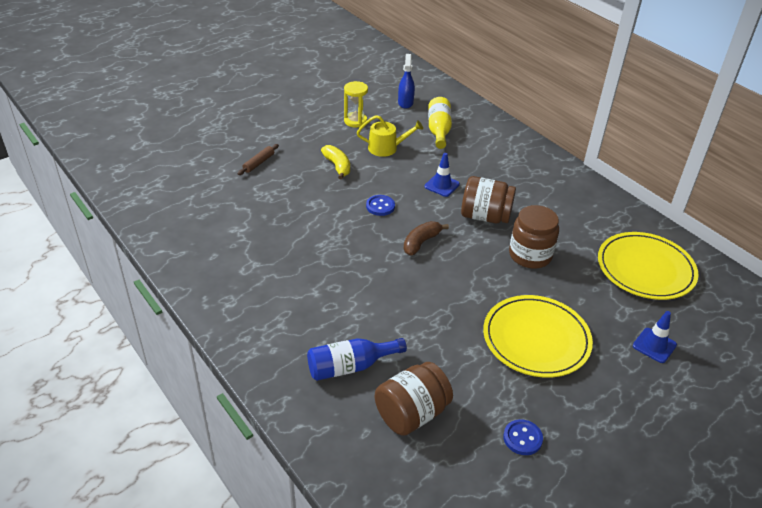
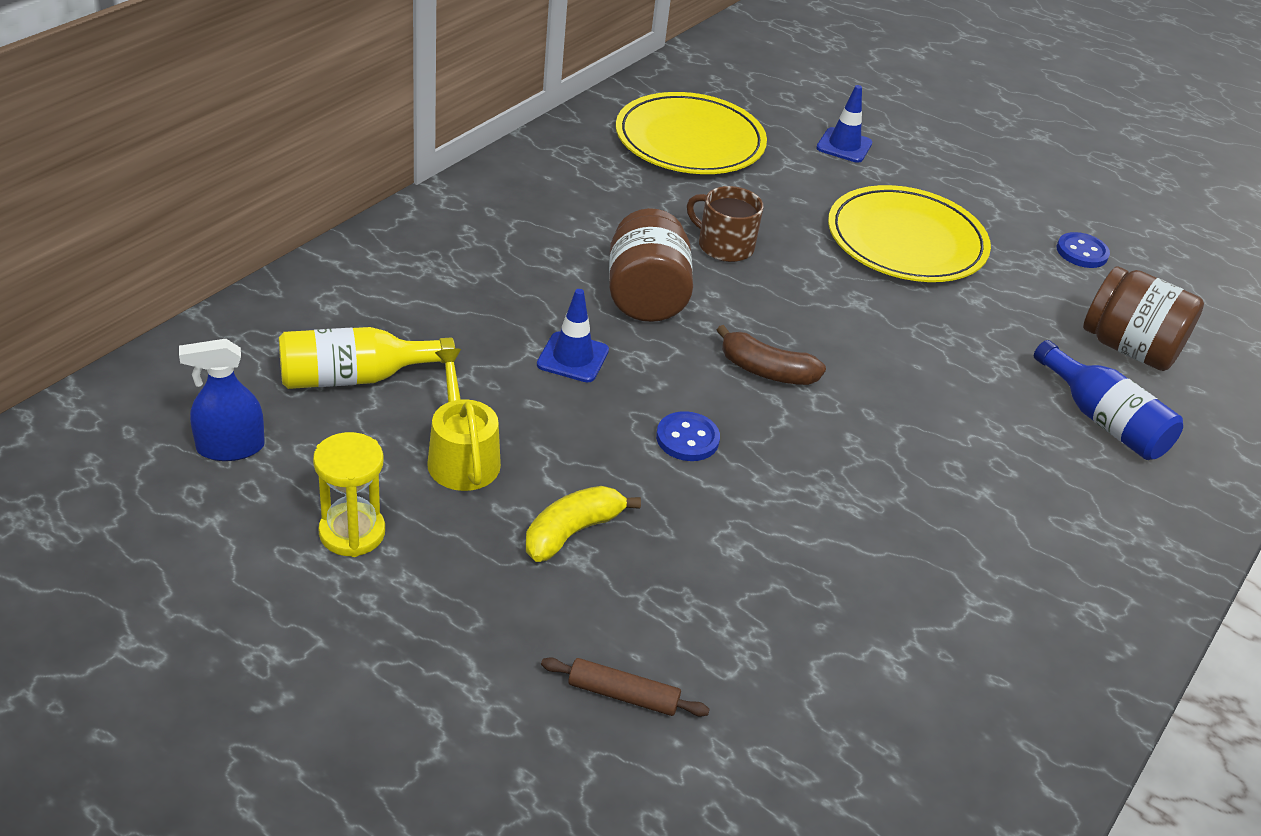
camera: 110 degrees left, 0 degrees up
brown jar [509,205,559,268] -> brown mug [687,186,764,262]

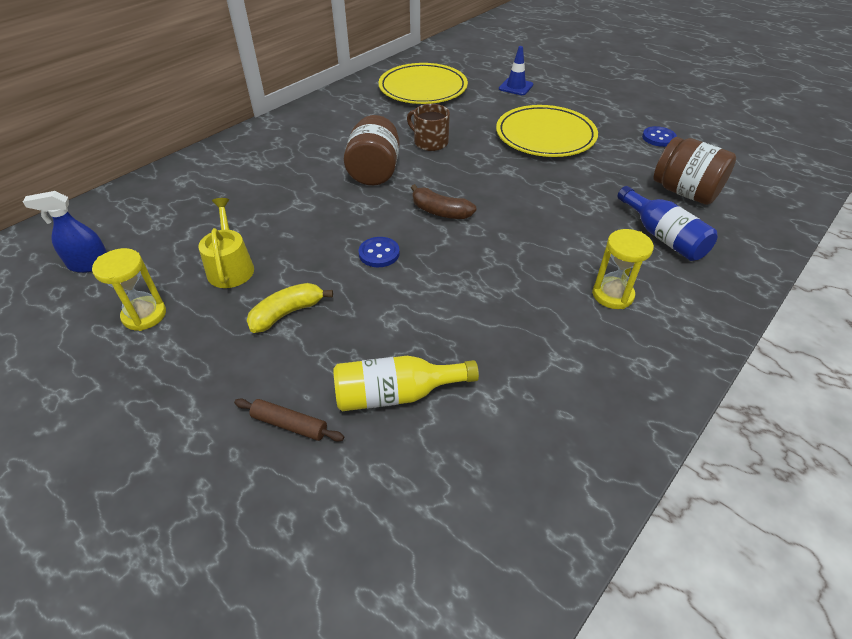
camera: 10 degrees right, 5 degrees up
yellow bottle [279,327,455,389] -> yellow bottle moved to [333,356,479,411]
blue traffic cone [537,289,609,382] -> none
none -> yellow hourglass [592,229,654,309]

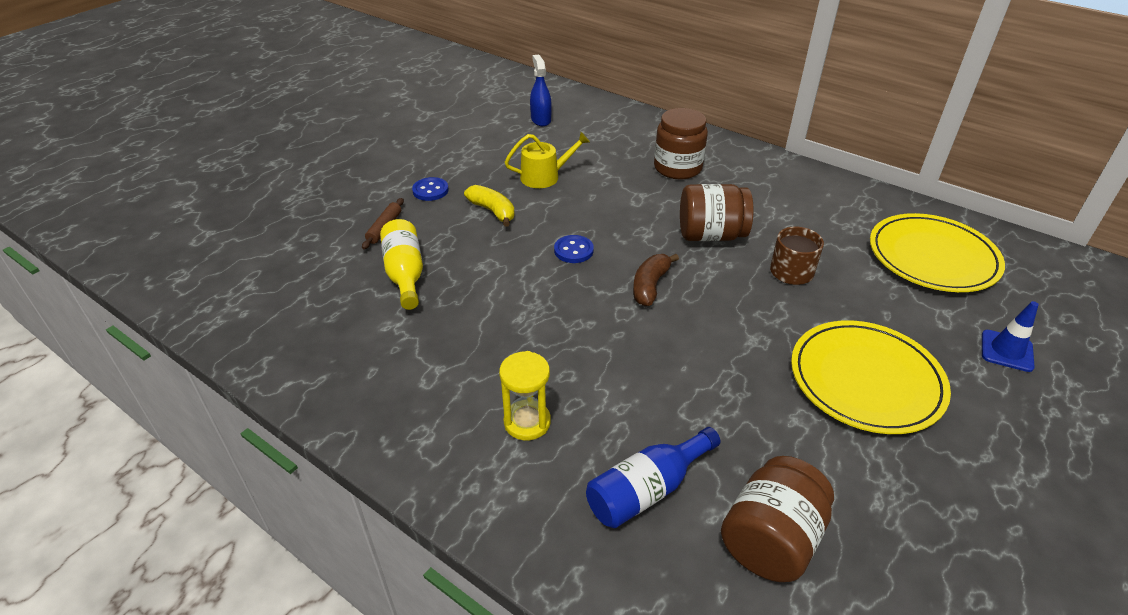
camera: 85 degrees right, 5 degrees down
yellow hourglass [92,248,166,331] -> none
blue button [642,126,677,147] -> blue button moved to [412,177,449,201]
none -> brown jar [654,108,708,179]

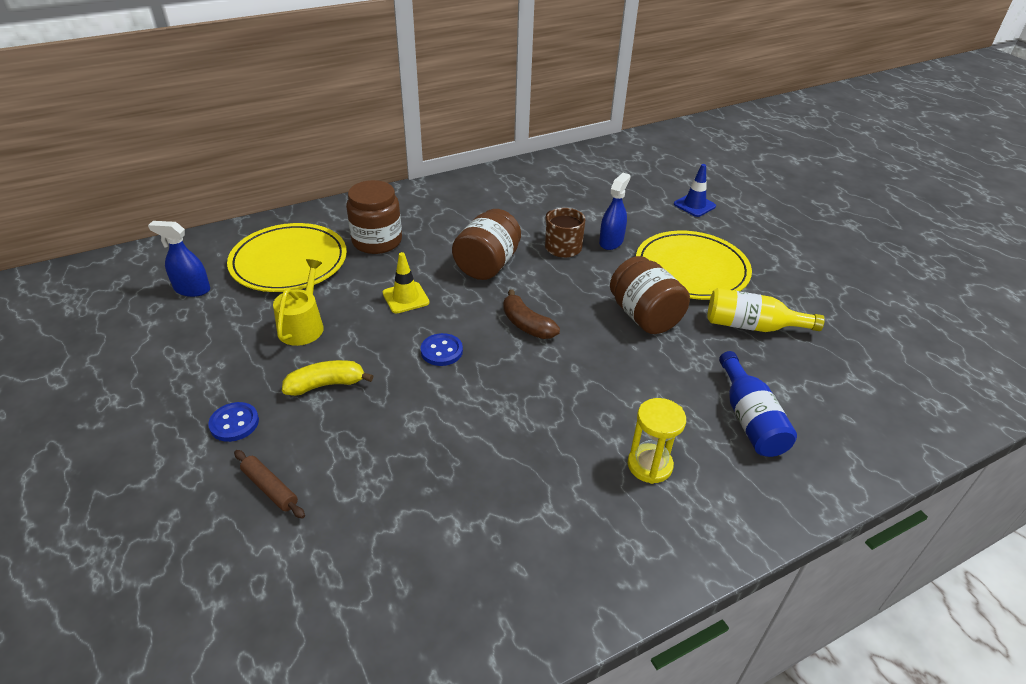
camera: 65 degrees left, 0 degrees up
yellow bottle [380,219,423,310] -> yellow bottle moved to [707,288,825,332]
brown jar [721,456,834,582] -> brown jar moved to [610,256,690,334]
yellow plate [870,213,1005,292] -> yellow plate moved to [227,223,347,292]
none -> yellow traffic cone [383,252,429,313]
none -> blue spray bottle [599,173,631,250]

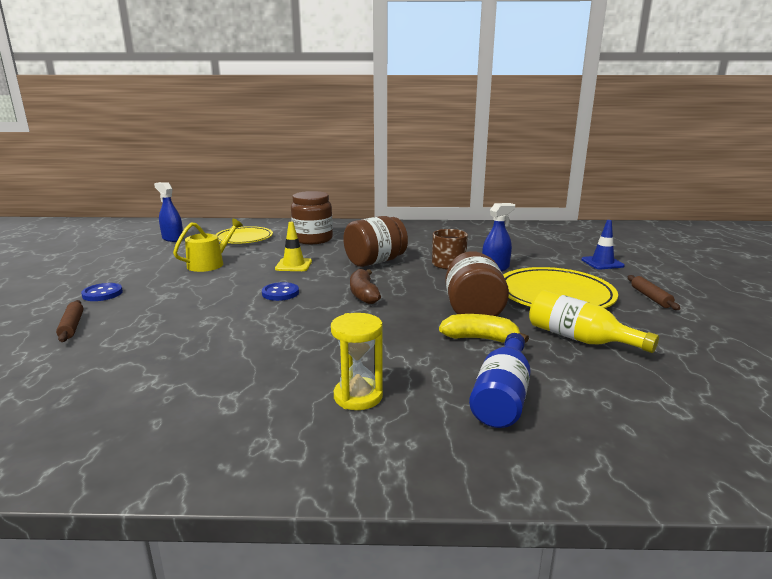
camera: 30 degrees right, 20 degrees down
yellow plate [227,223,347,292] -> yellow plate [215,226,273,244], size x0.65
yellow banana [282,360,373,396] -> yellow banana moved to [439,314,529,343]
none -> brown rolling pin [628,275,680,310]

